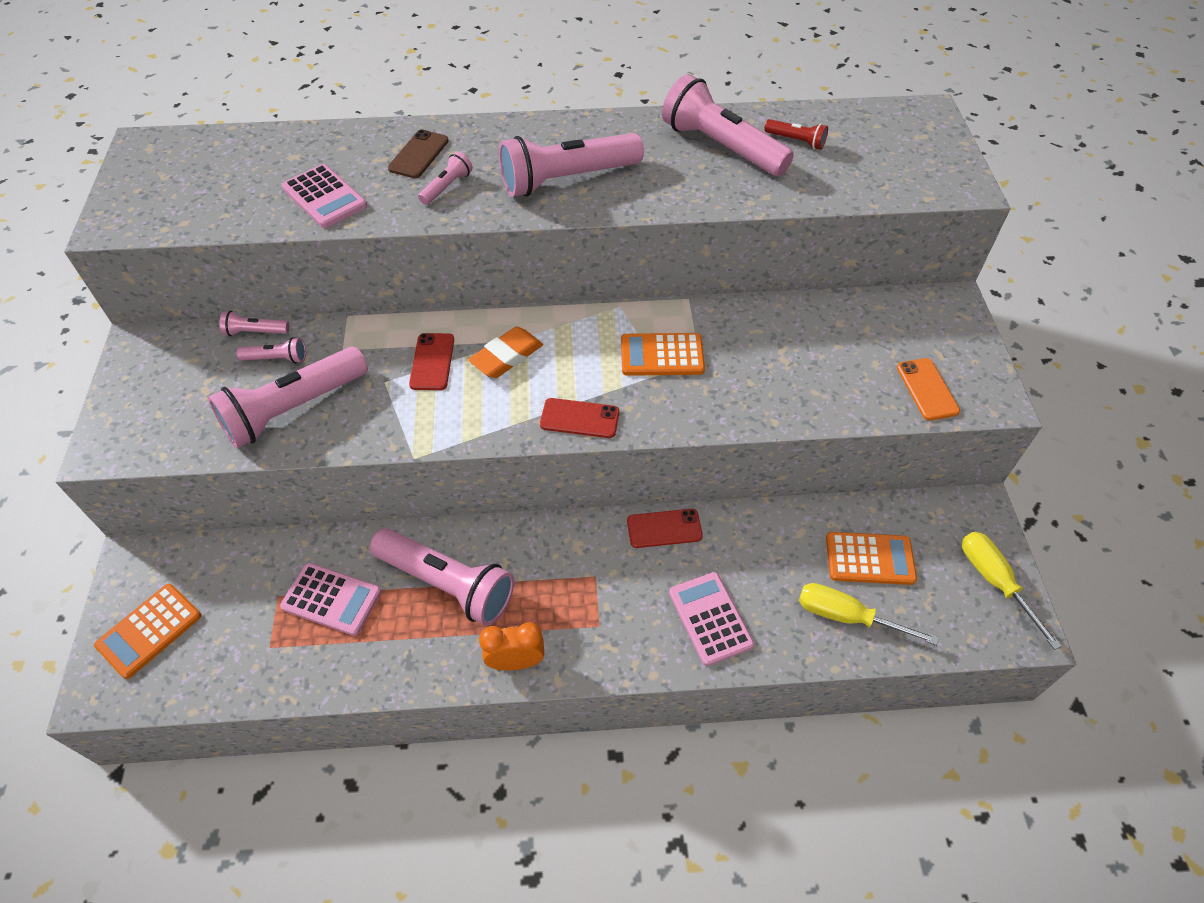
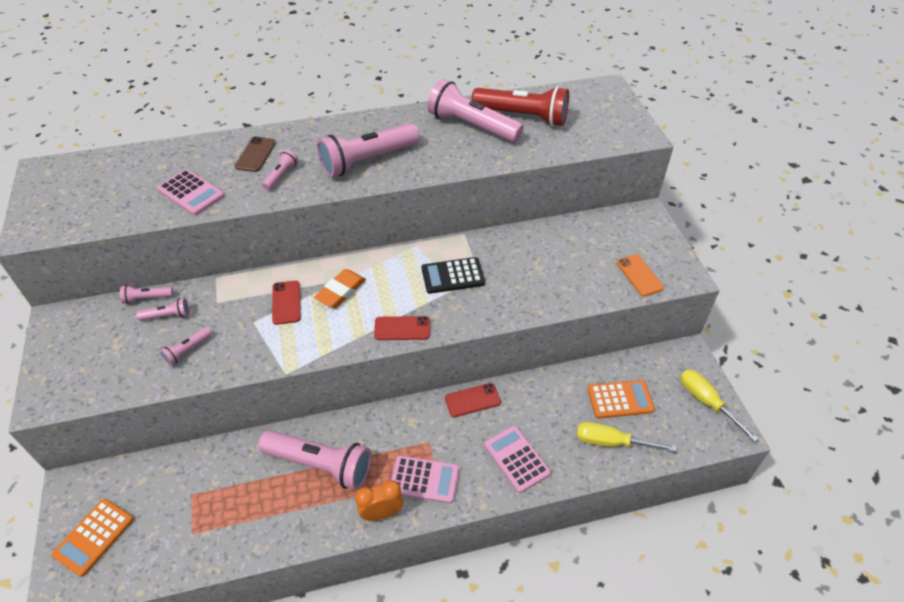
camera: 10 degrees left, 5 degrees down
pink flashlight [208,346,368,448] -> pink flashlight [160,327,212,366], size x0.45
pink calculator [280,563,381,636] -> pink calculator moved to [391,456,459,504]
orange calculator [621,333,705,376] -> black calculator [422,257,485,294]
red flashlight [764,119,828,150] -> red flashlight [471,86,569,126], size x2.21

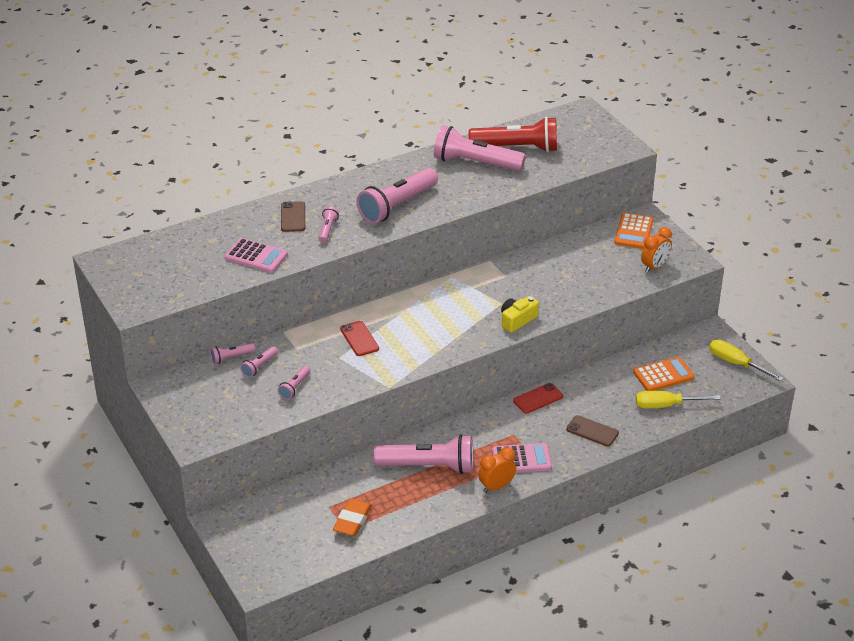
camera: 15 degrees left, 10 degrees down
orange calculator [51,499,134,577] -> orange calculator moved to [614,213,653,249]
pink flashlight [136,298,190,321] -> pink flashlight turned 150 degrees clockwise [240,346,278,378]
orange eraser [314,269,366,308] -> orange eraser moved to [333,498,372,536]
red phone [374,316,430,340] -> none
black calculator [422,257,485,294] -> none
pink calculator [484,426,551,493] -> brown phone [566,415,619,447]
orange phone [616,254,664,297] -> orange clock [641,227,672,273]
none -> yellow camera [501,296,539,333]

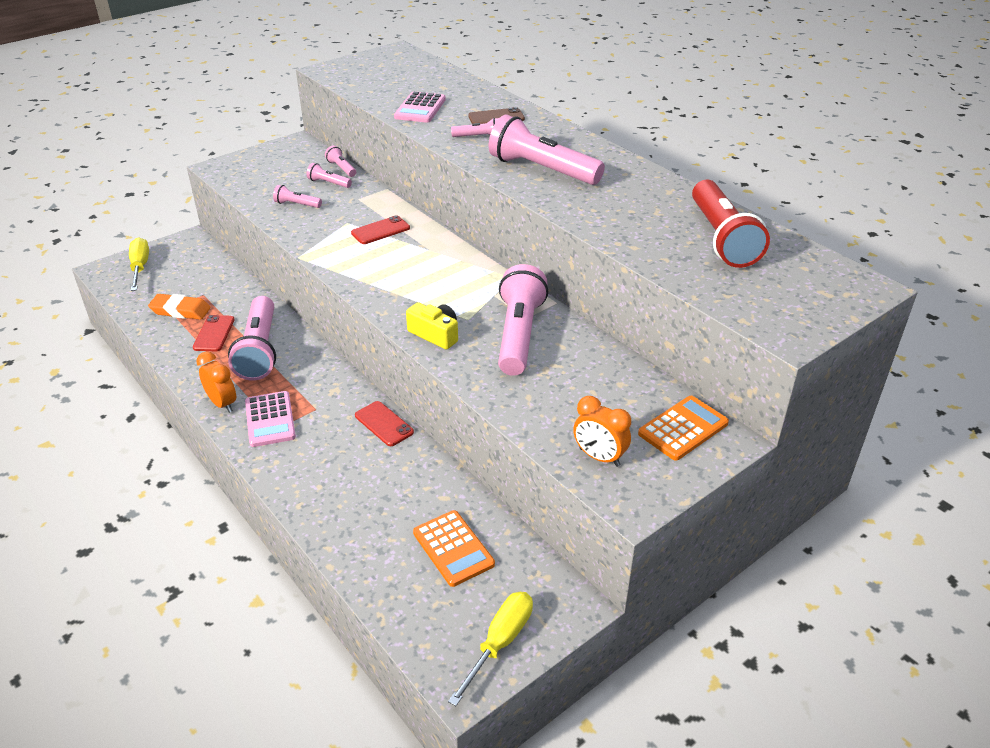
camera: 80 degrees right, 0 degrees up
pink flashlight [434,125,526,171] -> pink flashlight moved to [498,264,548,376]
brown phone [566,415,619,447] -> none
orange calculator [614,213,653,249] -> orange calculator turned 135 degrees clockwise [638,396,729,461]
yellow screwdriver [636,391,721,409] -> yellow screwdriver moved to [129,237,149,291]
none -> red phone [193,315,235,351]

